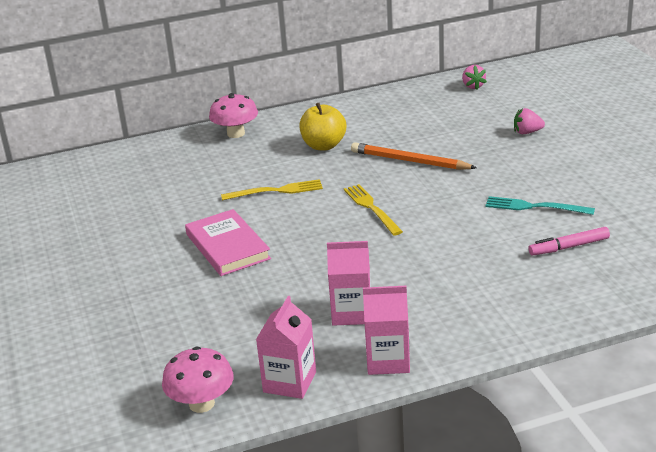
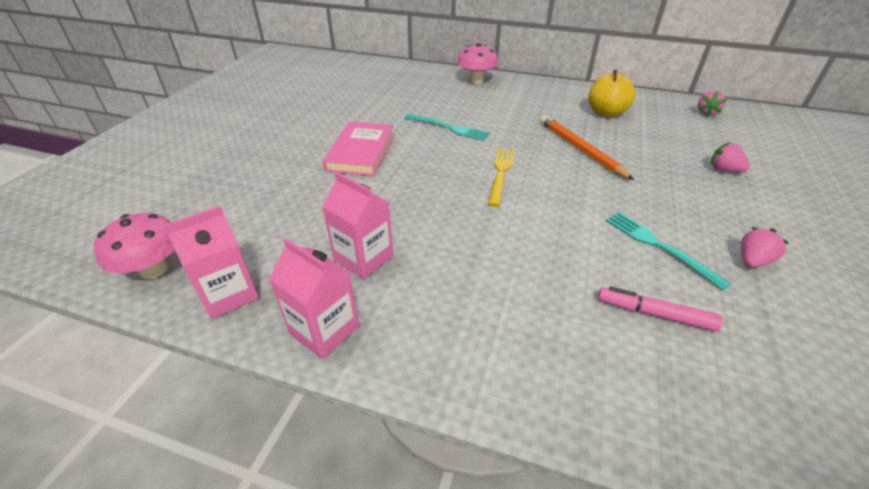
camera: 35 degrees right, 10 degrees up
yellow fork [221,179,323,200] -> turquoise fork [404,114,490,141]
yellow apple [299,103,346,150] -> yellow apple moved to [588,70,635,117]
none -> pink strawberry [741,227,789,268]

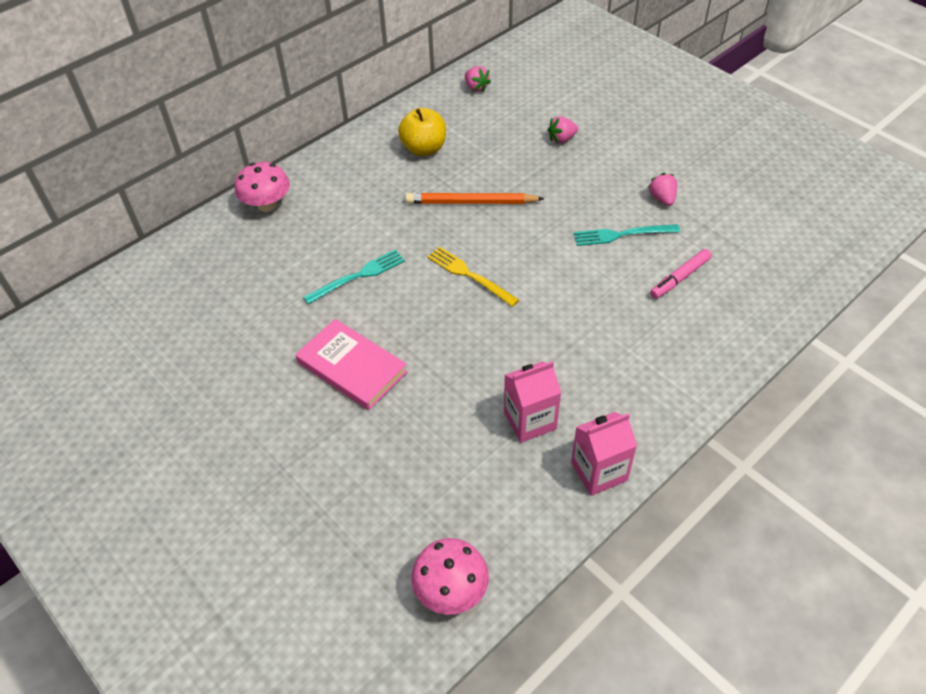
camera: 60 degrees left, 10 degrees up
pink carton [163,206,259,319] -> none

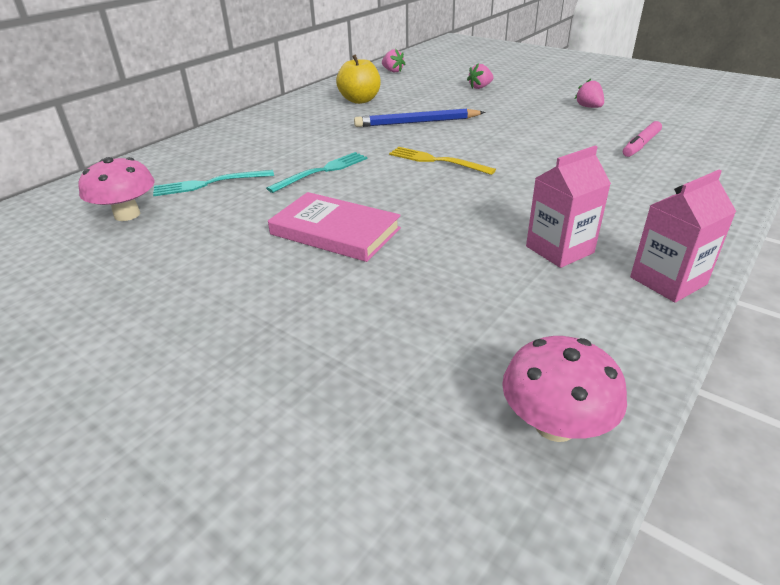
camera: 10 degrees left, 15 degrees down
pink mushroom [235,162,290,212] -> pink mushroom moved to [78,157,155,221]
orange pencil [405,193,545,204] -> blue pencil [354,109,485,127]
turquoise fork [574,224,680,246] -> turquoise fork moved to [153,170,274,196]

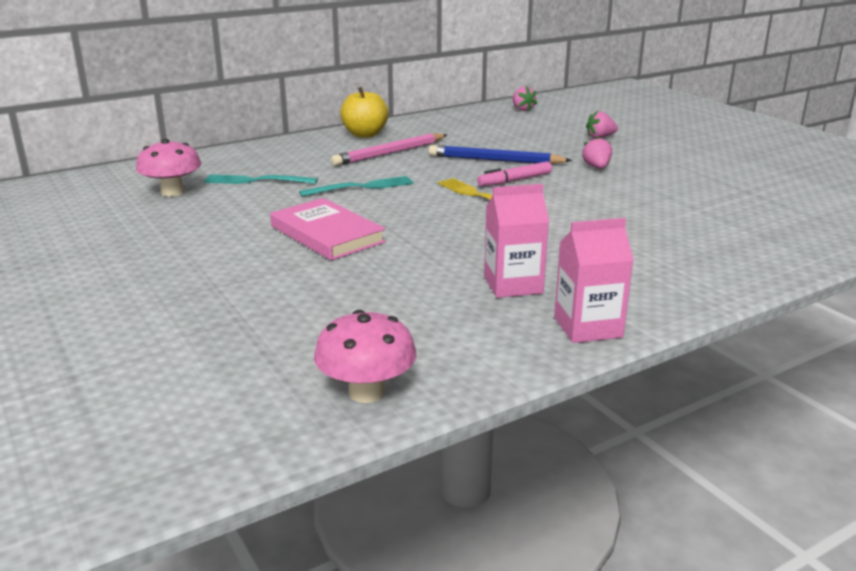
camera: 20 degrees right, 10 degrees down
yellow apple [336,55,381,104] -> yellow apple moved to [340,87,389,138]
pink strawberry [575,79,604,108] -> pink strawberry moved to [582,136,612,169]
pink marker [623,121,662,157] -> pink marker moved to [477,161,552,186]
none -> pink pencil [331,133,447,166]

